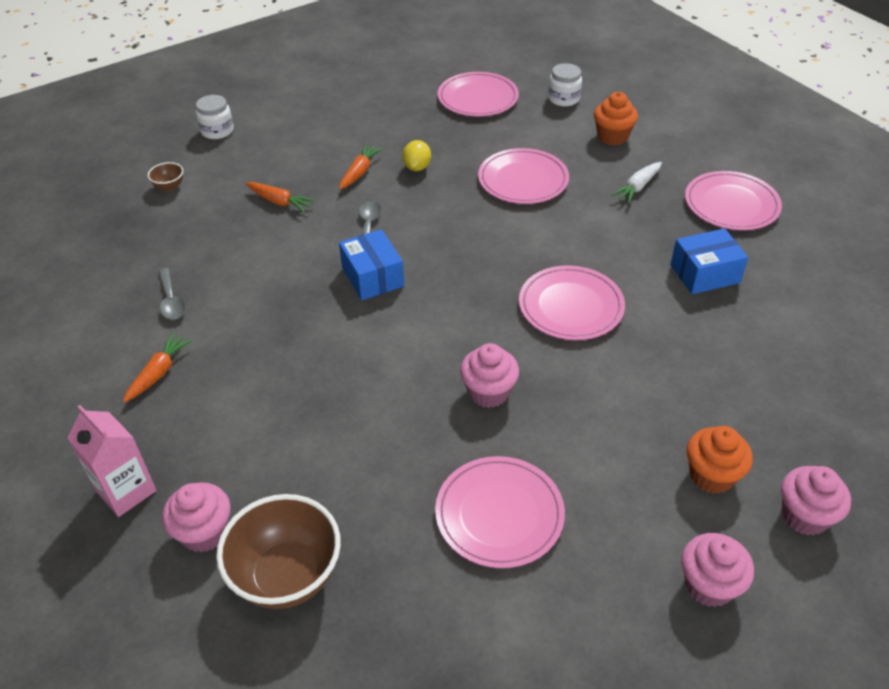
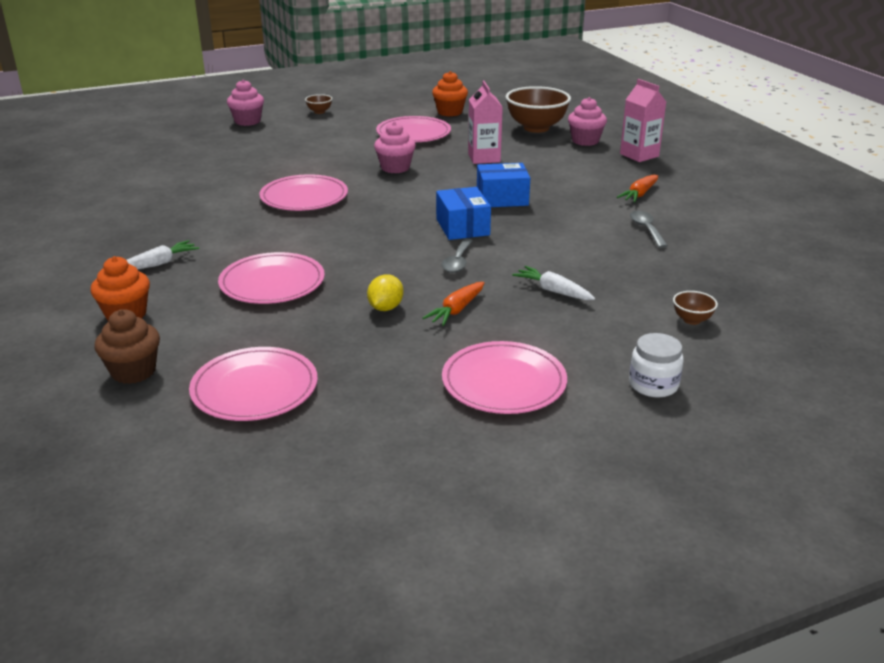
camera: 170 degrees left, 15 degrees down
orange carrot [246,182,316,212] -> white carrot [512,266,595,300]
white jar [548,63,582,106] -> brown cupcake [94,309,160,384]
blue box [670,228,748,294] -> blue box moved to [477,163,530,207]
pink cupcake [681,533,754,607] -> brown bowl [305,94,332,114]
pink plate [685,171,782,230] -> pink plate moved to [442,341,567,414]
orange cupcake [687,426,753,494] -> orange cupcake moved to [432,71,468,116]
none -> pink carton [468,81,503,164]

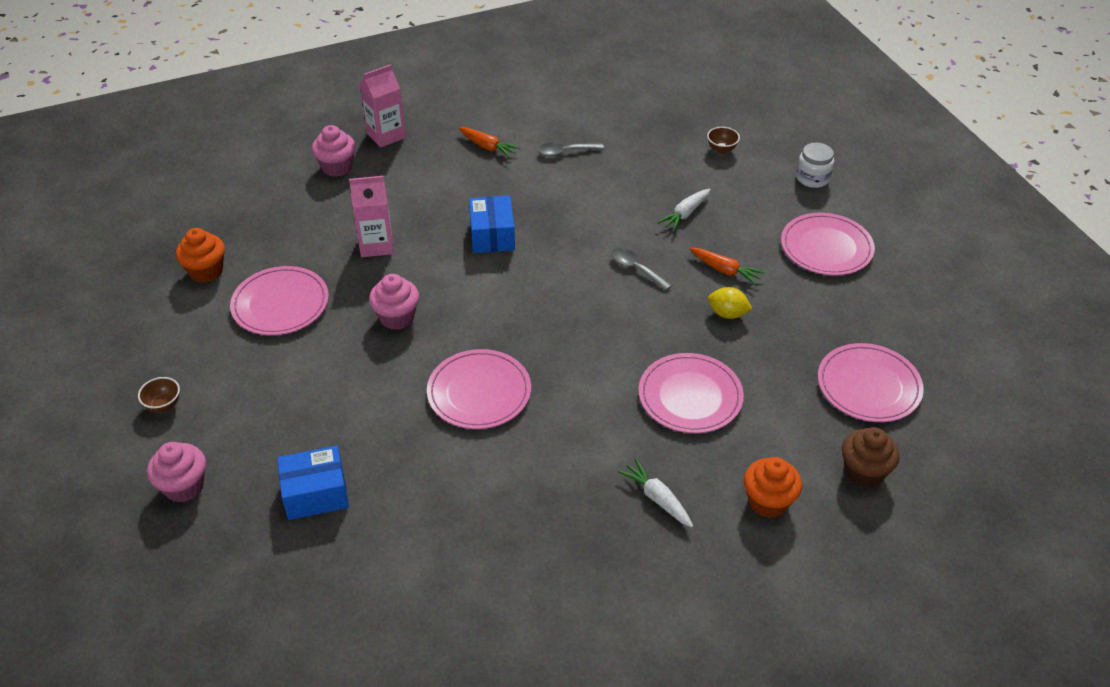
camera: 90 degrees left, 15 degrees up
blue box [436,187,491,240] -> blue box moved to [277,446,349,520]
grey spoon [442,238,473,273] -> grey spoon turned 150 degrees counterclockwise [611,248,672,291]
brown bowl [506,86,571,133] -> none

